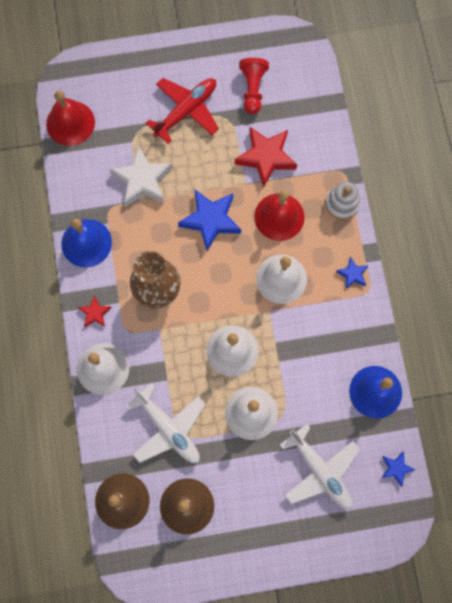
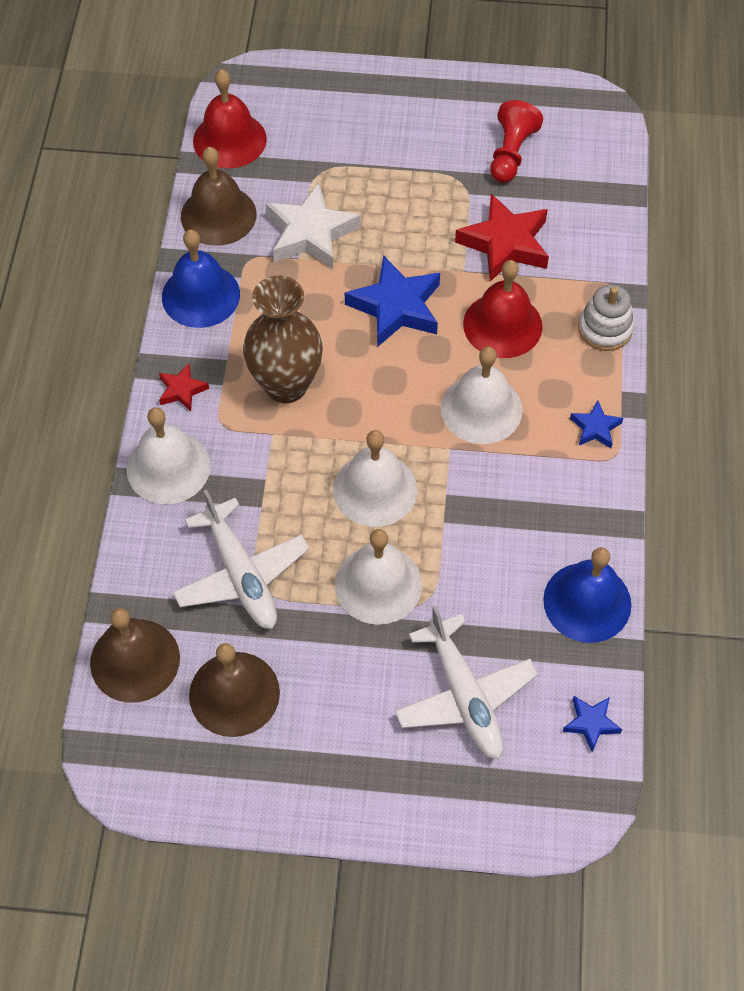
camera: 15 degrees right, 15 degrees down
red plane [146,78,219,144] -> none
none -> brown bell [181,147,257,245]

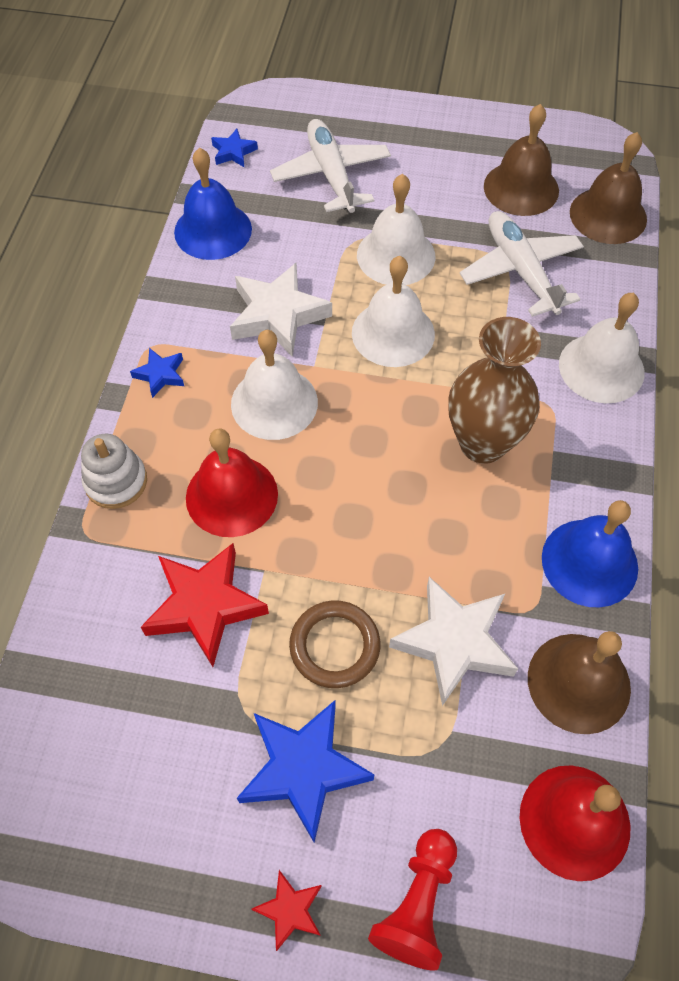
camera: 175 degrees left, 0 degrees up
red star [159,363,209,411] -> red star moved to [251,870,322,951]
blue star [345,255,440,347] -> blue star moved to [237,700,374,843]
red pawn [490,100,543,183] -> red pawn moved to [368,829,457,971]
none -> white star [230,263,332,357]
none -> brown ring [289,600,380,688]

